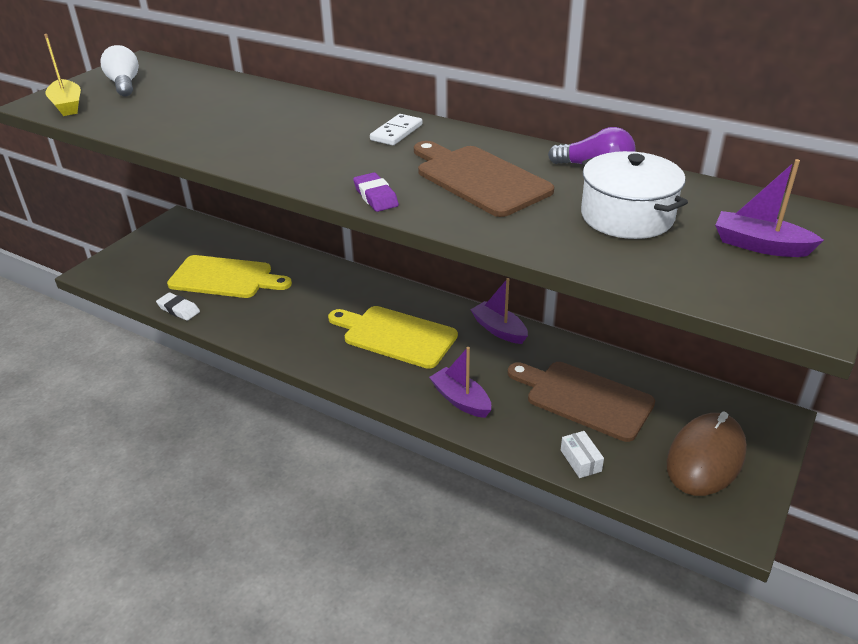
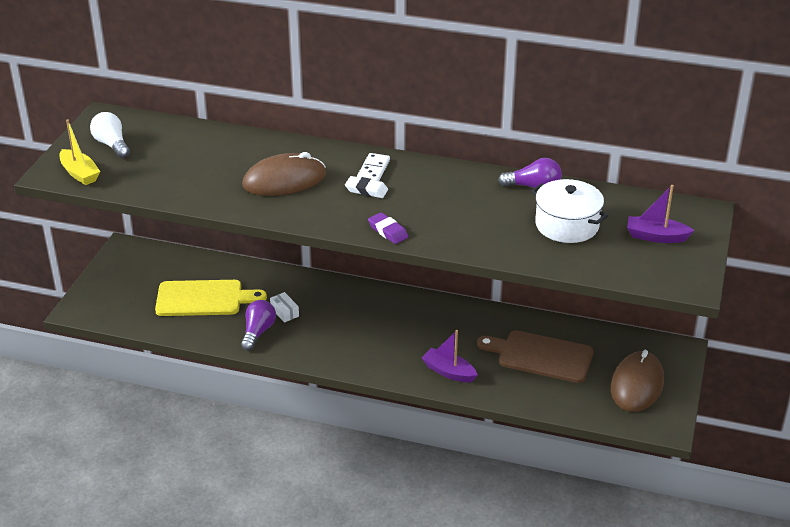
camera: 15 degrees left, 0 degrees up
white eraser [156,293,200,321] -> white eraser moved to [345,176,388,198]
yellow cutting board [328,306,458,369] -> none
brown cutting board [414,141,554,217] -> none
purple boat [470,278,528,344] -> none
white box [561,431,604,478] -> white box moved to [270,292,299,323]
none -> purple light bulb [241,300,276,351]
none -> brown mouse [242,152,326,196]

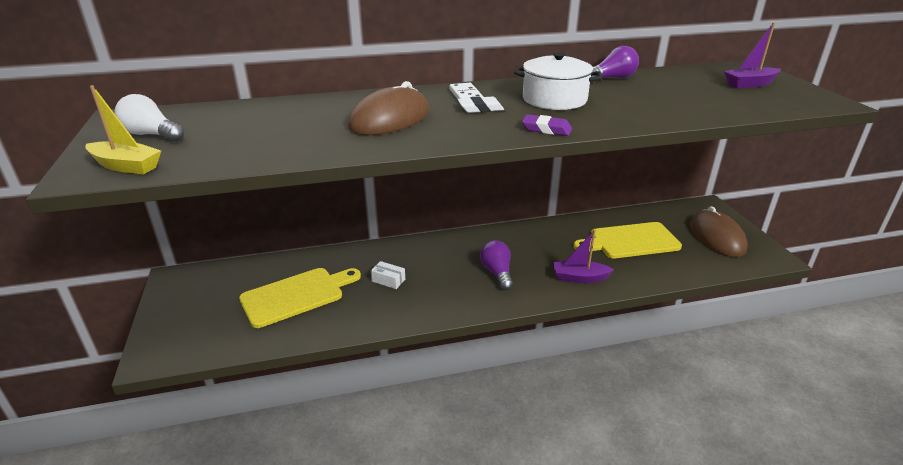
camera: 30 degrees left, 5 degrees down
purple light bulb [241,300,276,351] -> purple light bulb moved to [480,240,513,290]
brown cutting board [477,330,594,383] -> yellow cutting board [573,222,682,258]
white pot [531,179,609,243] -> white pot moved to [514,52,601,110]

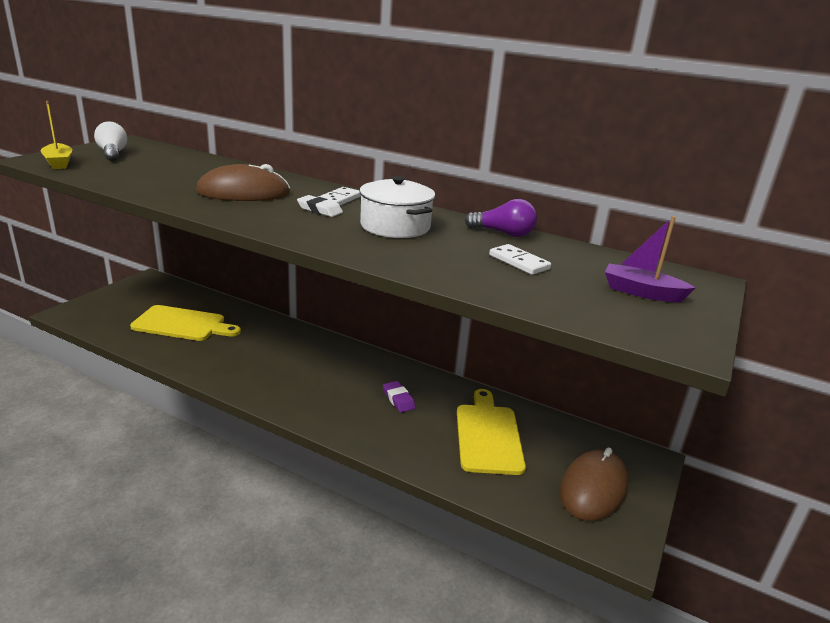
camera: 40 degrees right, 5 degrees down
white box [371,261,405,289] -> none
purple light bulb [480,240,513,290] -> none
purple eraser [522,114,572,136] -> purple eraser moved to [383,381,416,413]
purple boat [553,230,614,283] -> none
yellow cutting board [573,222,682,258] -> yellow cutting board turned 60 degrees clockwise [457,389,526,475]
none -> white domino [489,244,551,275]

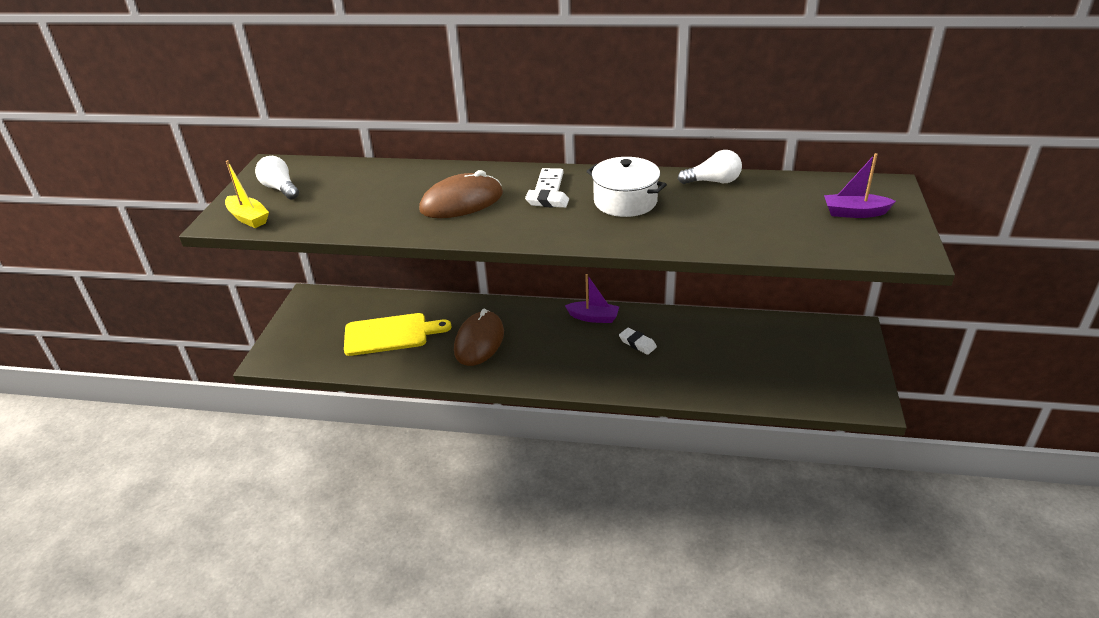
camera: 15 degrees left, 10 degrees up
purple eraser [383,381,416,413] -> white eraser [619,327,657,355]
yellow cutting board [457,389,526,475] -> none
purple light bulb [465,199,537,237] -> white light bulb [678,150,742,184]
white domino [489,244,551,275] -> none
brown mouse [559,447,629,521] -> brown mouse moved to [454,309,504,366]
none -> purple boat [565,274,619,323]

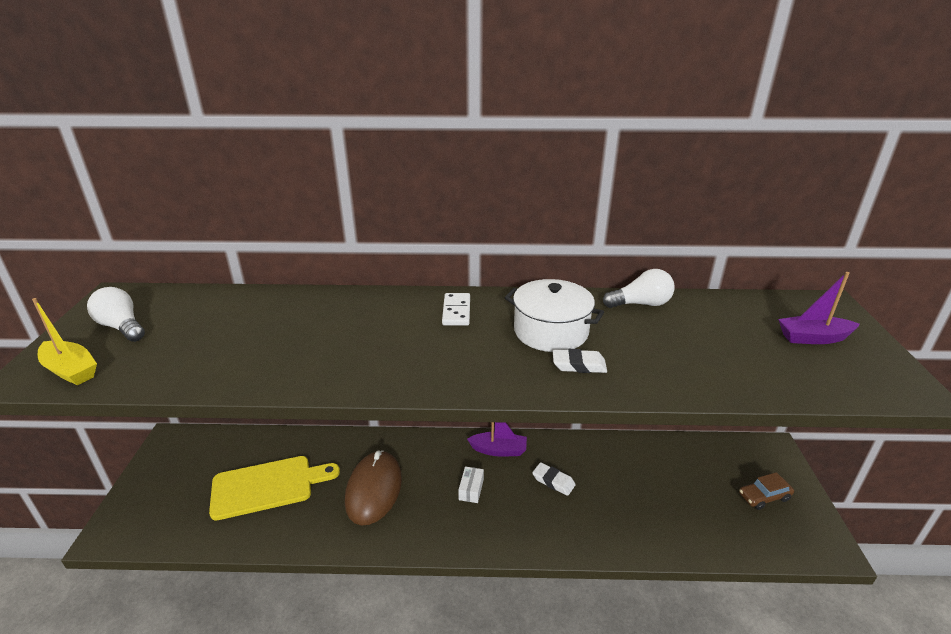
camera: 10 degrees left, 5 degrees down
brown mouse [419,170,503,218] -> none
white eraser [525,189,569,208] -> white eraser moved to [553,349,607,373]
none -> white box [458,467,484,503]
none -> brown car [739,472,794,510]

